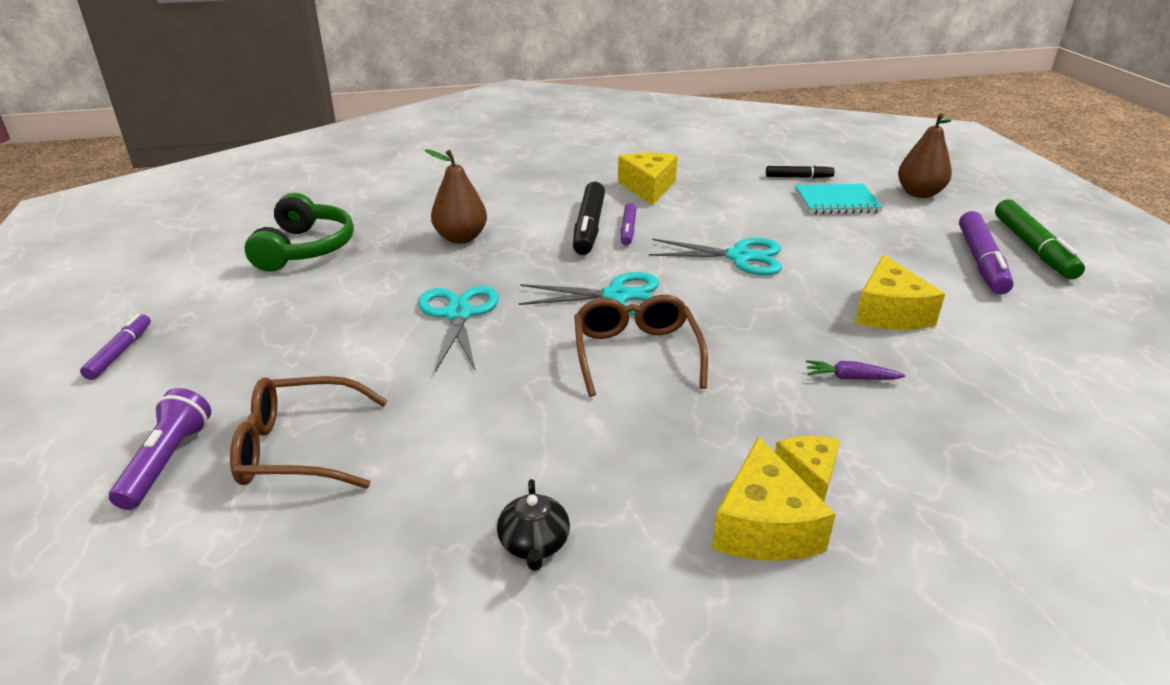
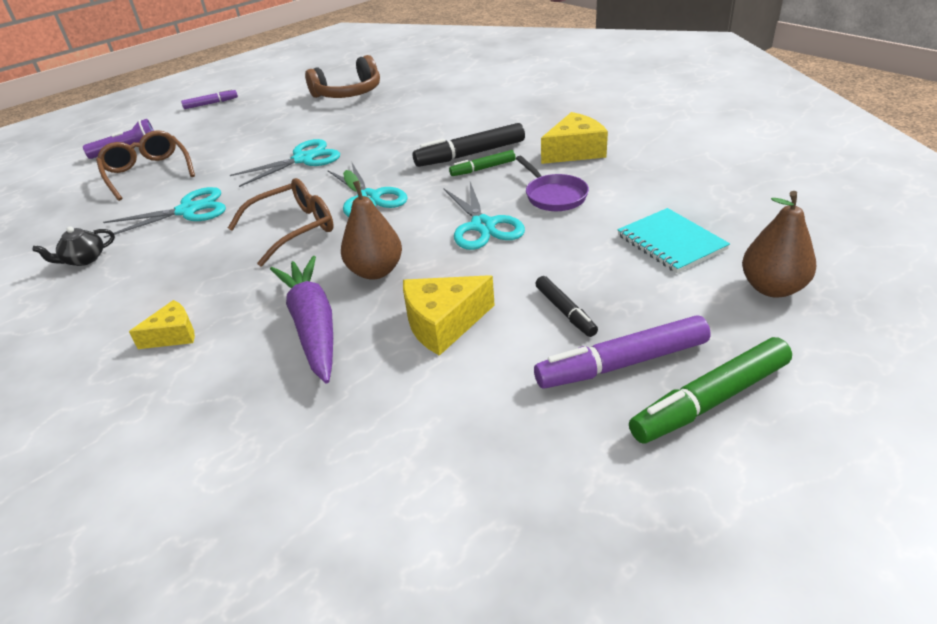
camera: 65 degrees right, 5 degrees up
green headphones [245,193,354,272] -> brown headphones [305,55,380,98]
brown pear [425,149,487,244] -> brown pear moved to [341,170,402,280]
purple marker [621,203,637,245] -> green marker [449,150,516,176]
yellow cheese [712,436,836,561] -> none
black marker [766,165,835,178] -> black marker moved to [536,276,598,337]
purple carrot [806,360,906,380] -> purple carrot [270,256,333,384], size x2.31
none -> turquoise scissors [103,187,226,238]
none -> purple pan [516,156,589,211]

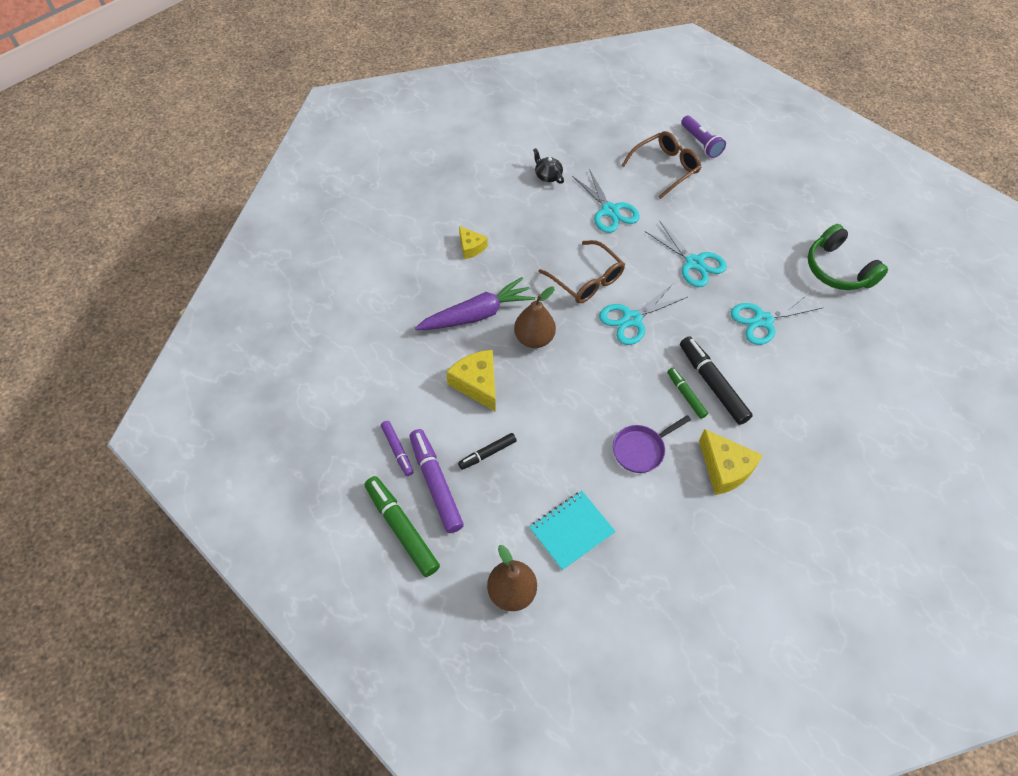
camera: 80 degrees right, 20 degrees up
purple marker [181,88,238,109] -> purple marker moved to [381,421,413,476]
brown headphones [305,55,380,98] -> green headphones [808,224,888,290]
turquoise scissors [443,182,525,250] -> turquoise scissors moved to [731,293,824,345]

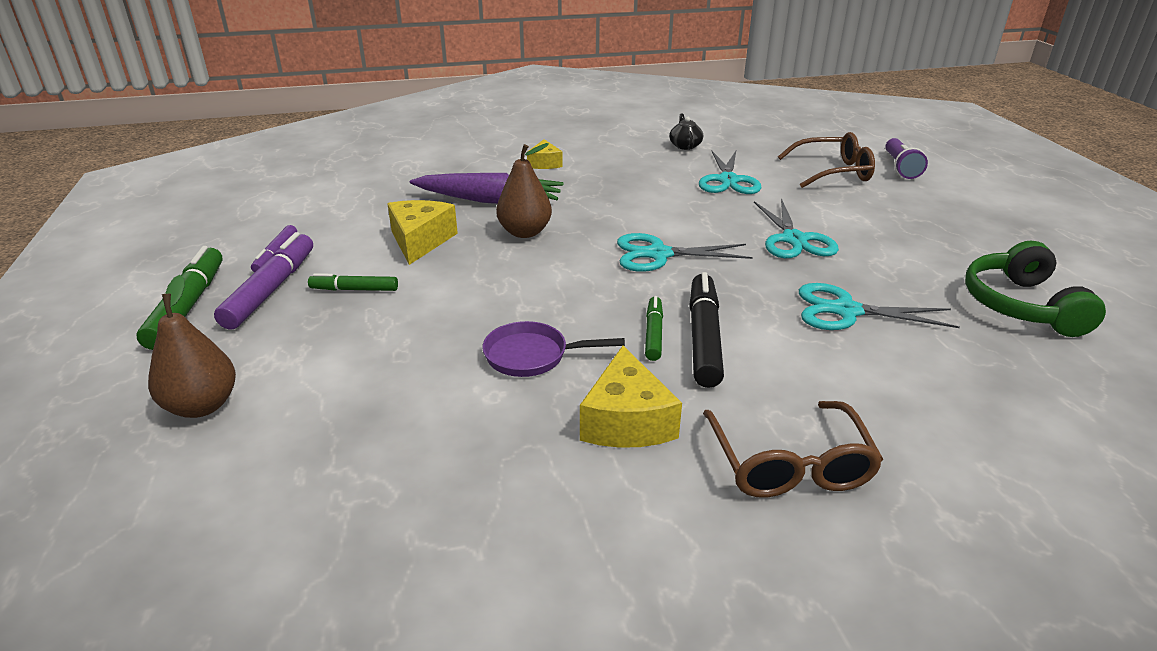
camera: 35 degrees right, 25 degrees down
black marker [458,433,517,470] -> green marker [308,273,398,291]
turquoise notebook [529,491,616,571] -> none
brown glasses [538,240,625,303] -> brown glasses moved to [703,401,883,497]

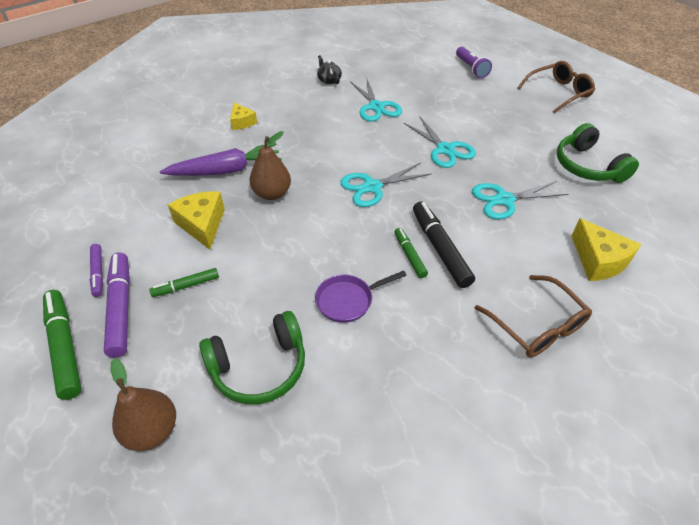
camera: 25 degrees left, 15 degrees up
yellow cheese [580,346,682,448] -> yellow cheese moved to [572,218,641,281]
brown glasses [778,132,875,188] -> brown glasses moved to [518,61,595,114]
none -> green headphones [199,311,305,405]

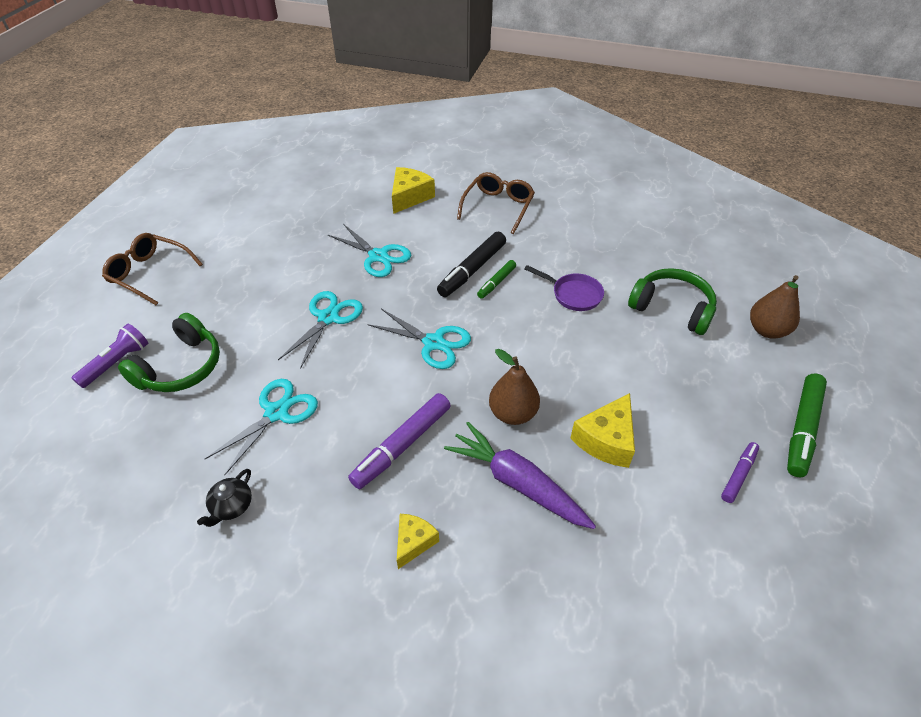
camera: 125 degrees left, 0 degrees up
purple marker [104,252,130,358] -> purple marker moved to [348,393,451,489]
green marker [149,268,219,297] -> none
green headphones [557,123,639,183] -> green headphones moved to [118,313,220,392]

